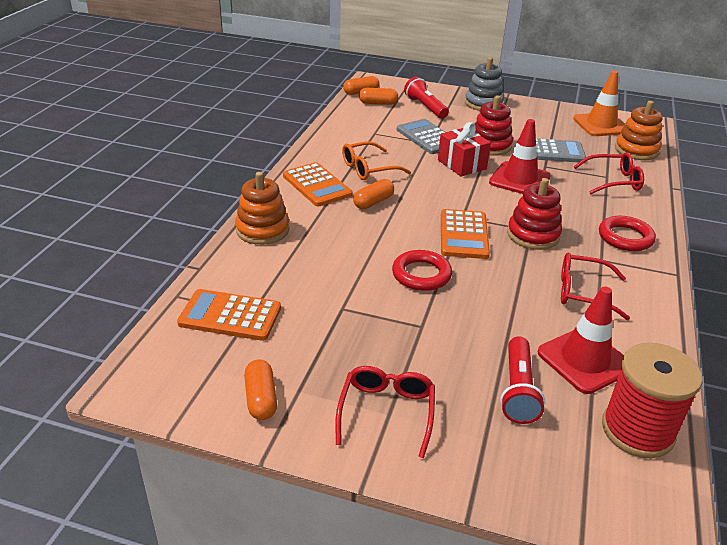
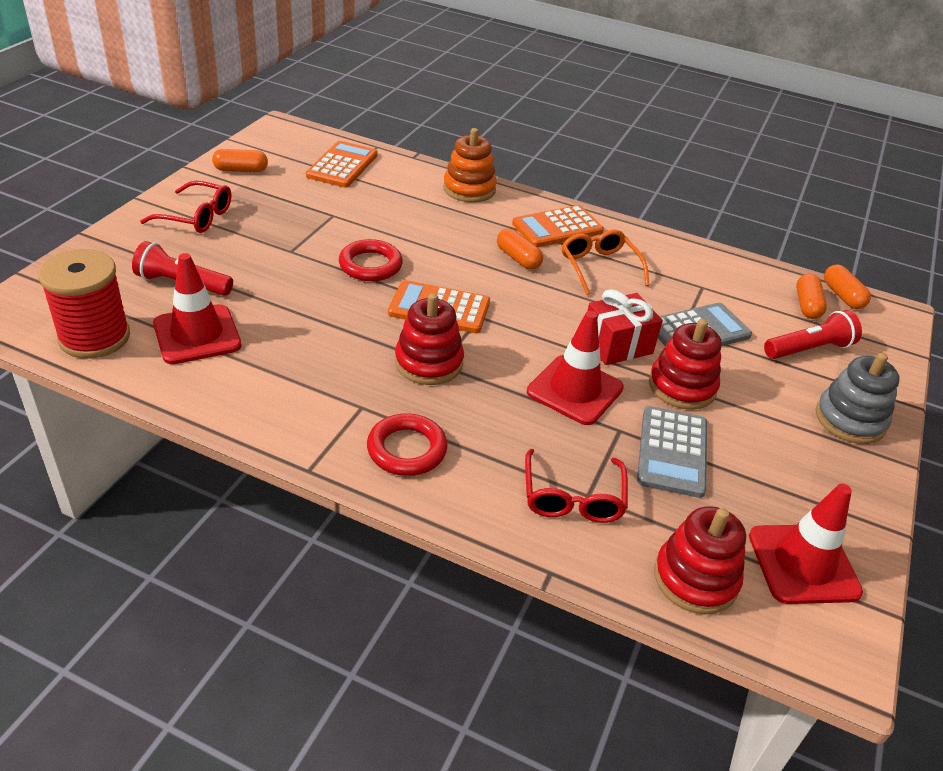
camera: 95 degrees right, 5 degrees up
red glasses [561,253,630,320] -> none
orange traffic cone [573,71,626,136] -> red traffic cone [749,484,863,604]
orange stacking toy [615,101,663,160] -> red stacking toy [654,506,746,614]

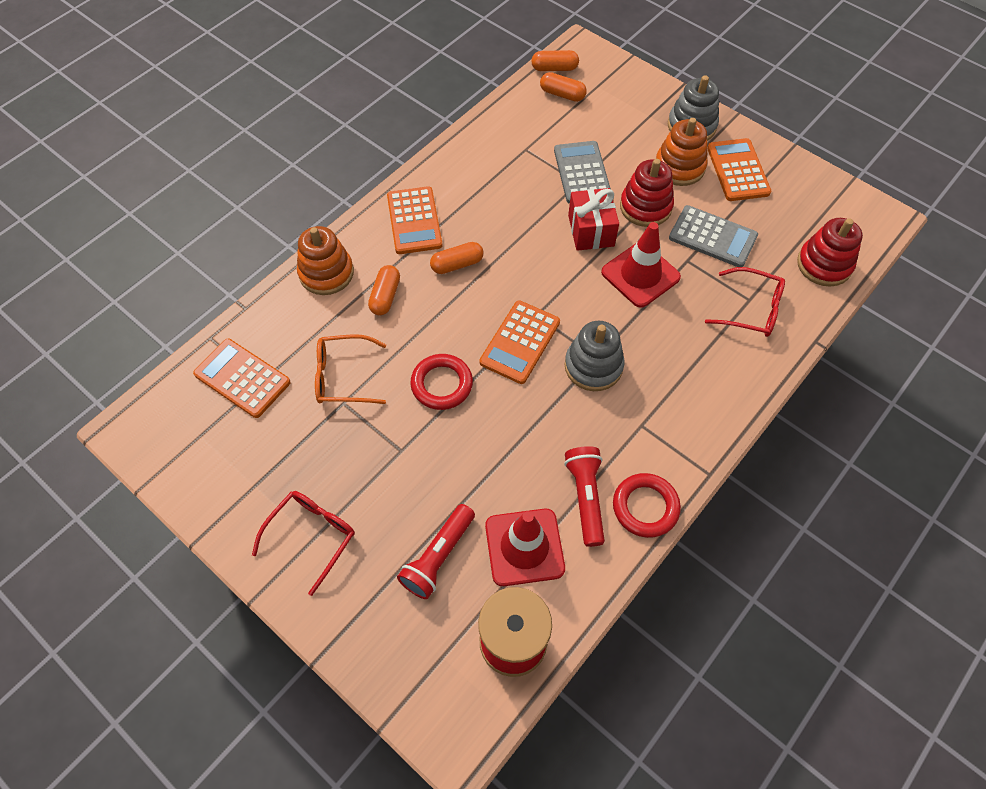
camera: 70 degrees left, 20 degrees up
orange capsule [212,149,268,172] -> orange capsule moved to [368,265,400,315]
red ring [367,413,448,476] -> red ring moved to [613,473,681,538]
red stacking toy [395,293,464,385] -> grey stacking toy [565,321,624,391]
orange glasses [562,230,649,295] -> orange glasses moved to [315,334,386,404]
red traffic cone [749,484,863,604] -> none
red flashlight [764,310,862,359] -> red flashlight moved to [564,446,605,547]
none -> orange stacking toy [656,118,708,186]
none -> orange calculator [707,138,771,201]

